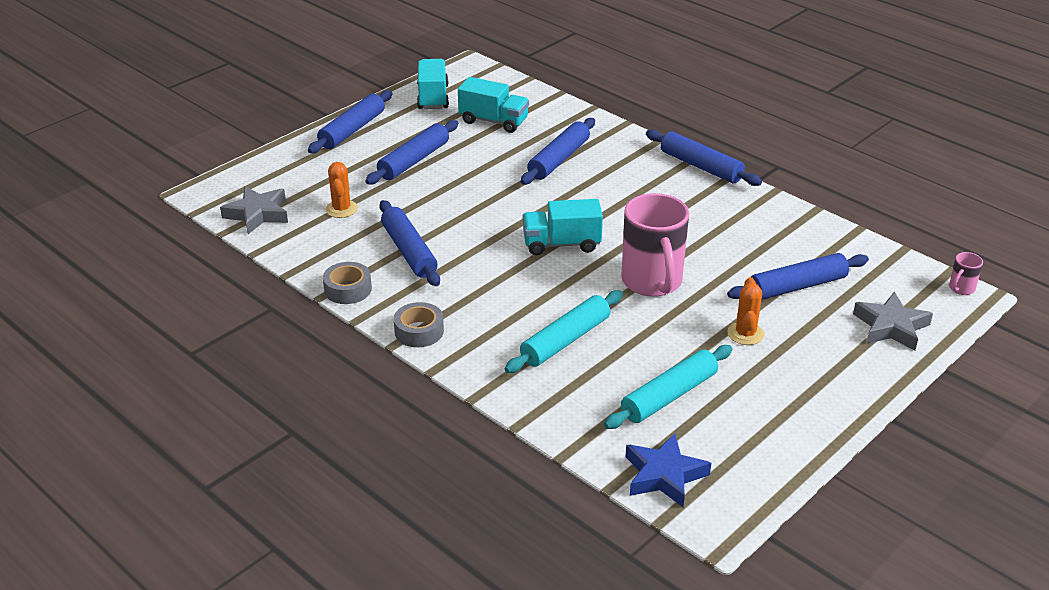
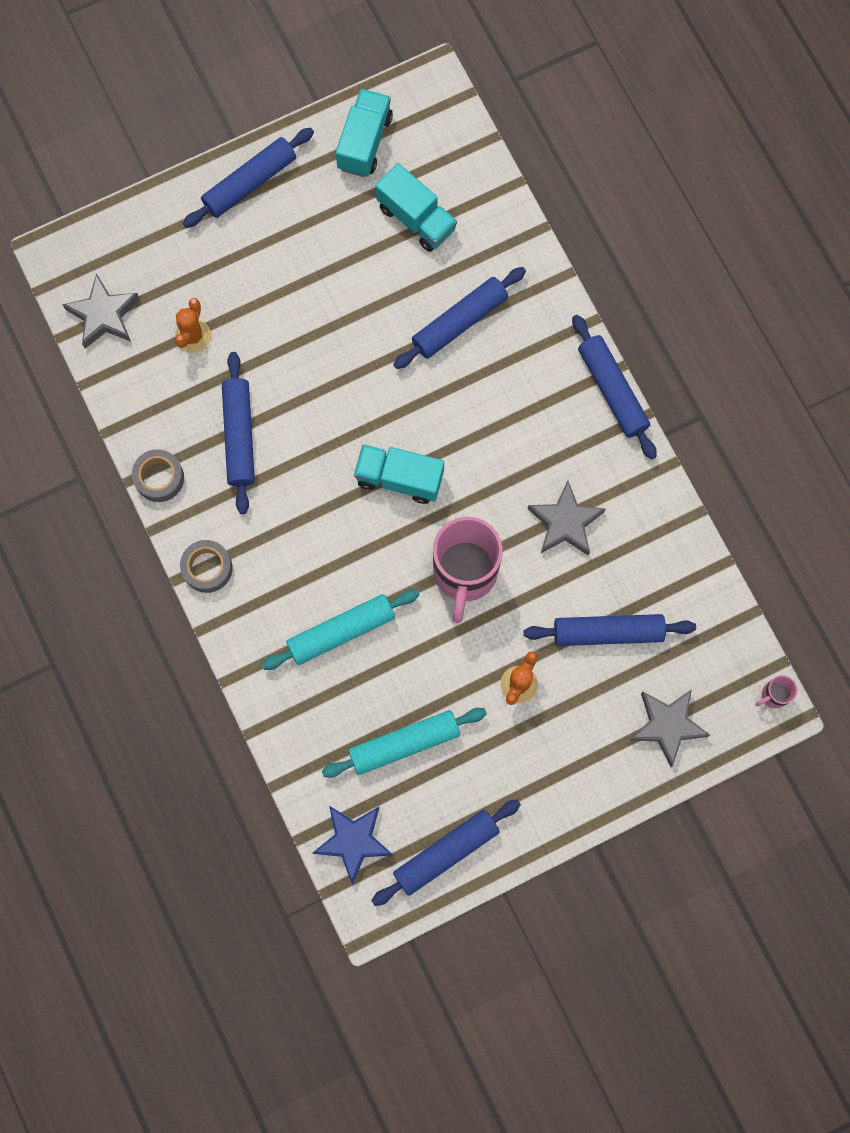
camera: 20 degrees right, 40 degrees up
blue rolling pin [365,120,458,184] -> blue rolling pin moved to [372,799,521,906]
none -> grey star [528,481,606,556]

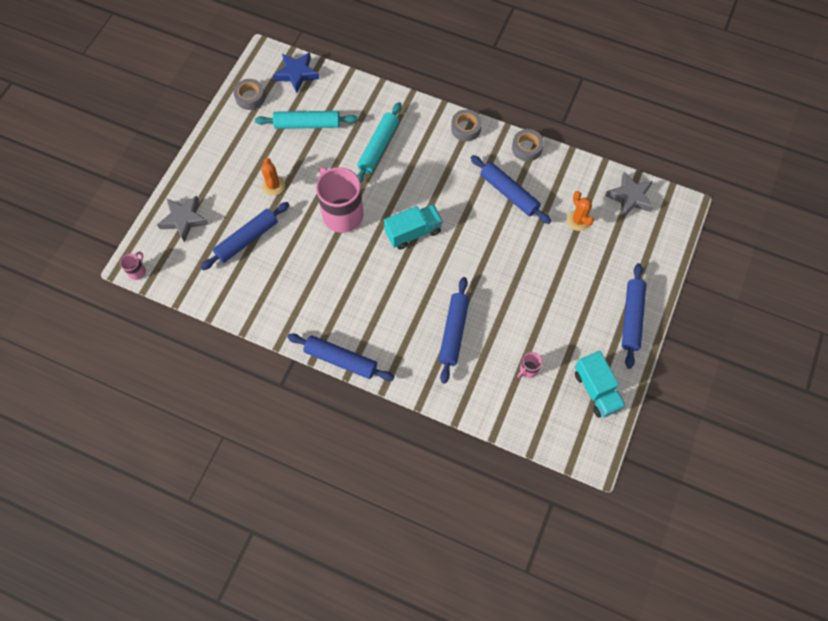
camera: 140 degrees right, 10 degrees down
turquoise rolling pin [322,708,487,778] -> turquoise rolling pin turned 60 degrees clockwise [255,111,358,129]
blue rolling pin [372,799,521,906] -> grey tape [233,79,265,110]
turquoise truck [376,163,457,252] -> pink mug [518,352,542,378]
grey star [528,481,606,556] -> none

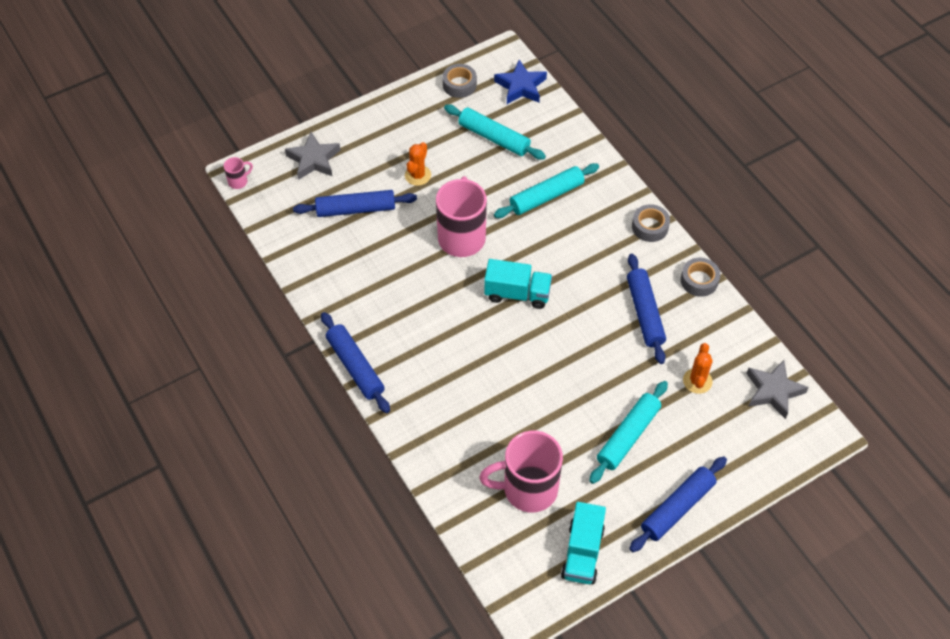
camera: 35 degrees right, 10 degrees down
blue rolling pin [439,277,470,384] -> none
pink mug [518,352,542,378] -> pink mug [479,431,563,512], size x2.38
none -> turquoise rolling pin [589,381,668,484]

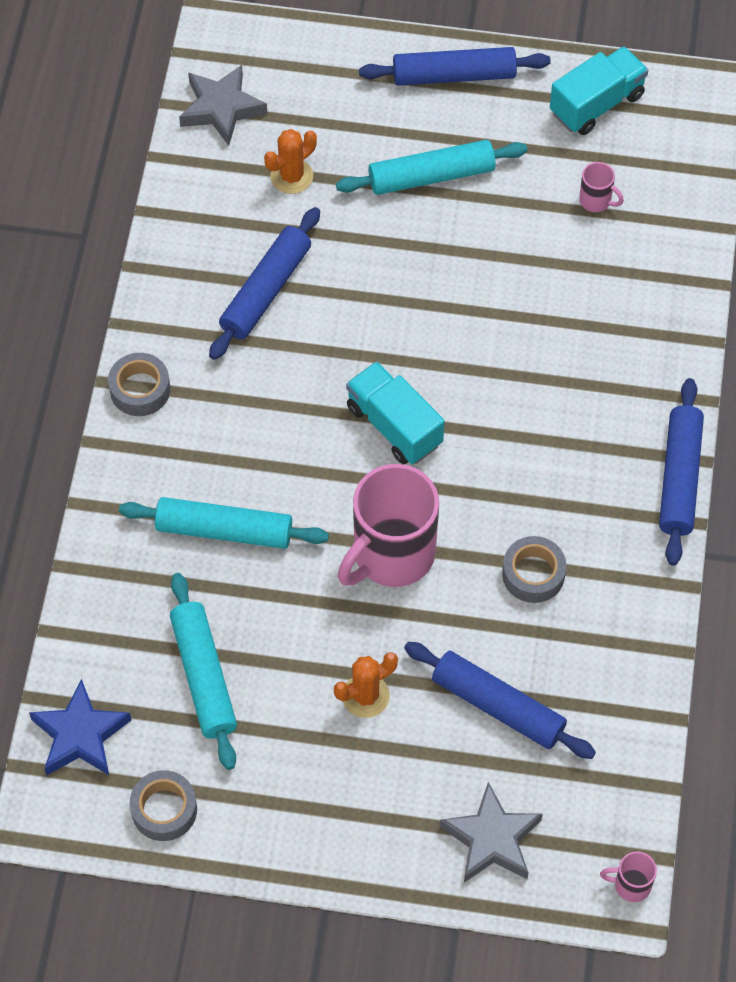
camera: 140 degrees left, 5 degrees up
pink mug [479,431,563,512] -> pink mug [579,162,624,212], size x0.42
grey tape [681,258,720,297] -> grey tape moved to [502,536,566,603]

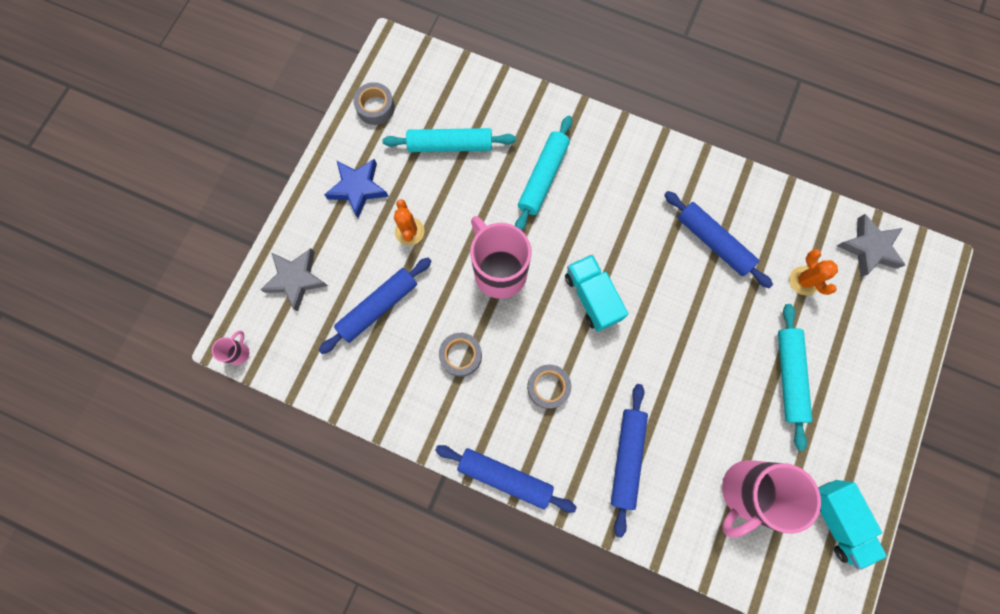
camera: 105 degrees right, 15 degrees up
blue star [29,679,131,775] -> blue star moved to [324,159,389,218]
grey tape [108,353,170,416] -> grey tape moved to [527,364,571,409]
turquoise truck [346,361,444,464] -> turquoise truck turned 90 degrees counterclockwise [565,254,628,332]
blue rolling pin [359,47,551,86] -> blue rolling pin moved to [611,384,648,538]
pink mug [579,162,624,212] -> pink mug [722,460,821,538], size x2.38

